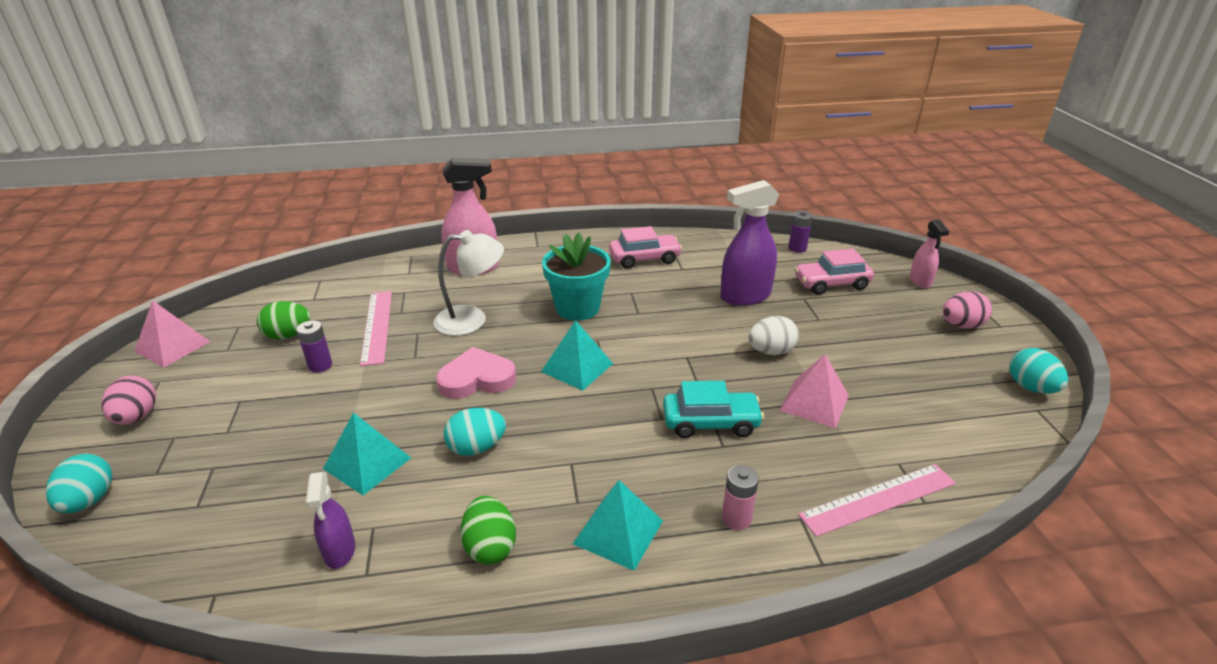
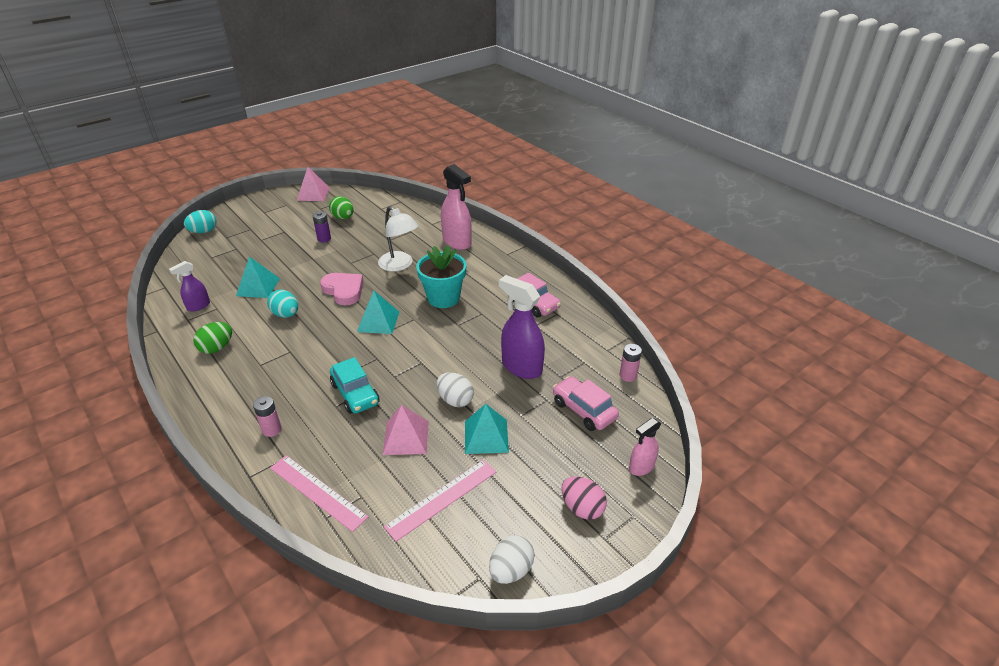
camera: 60 degrees right, 5 degrees up
pink egg [101,376,156,425] -> none
pink ruler [360,291,392,366] -> pink ruler moved to [384,460,496,542]
turquoise pyramid [573,480,663,571] -> turquoise pyramid moved to [465,404,509,454]
purple battery [788,211,813,253] -> pink battery [620,344,642,382]
turquoise egg [1010,348,1068,394] -> white egg [489,535,535,584]

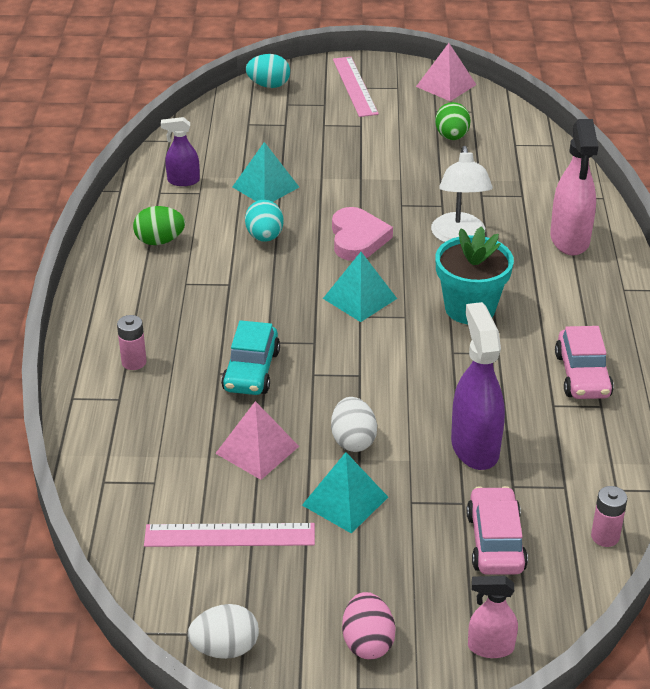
camera: 40 degrees right, 0 degrees up
pink ruler [270,455,368,532] -> pink ruler moved to [333,57,379,117]
purple battery [313,211,331,242] -> none

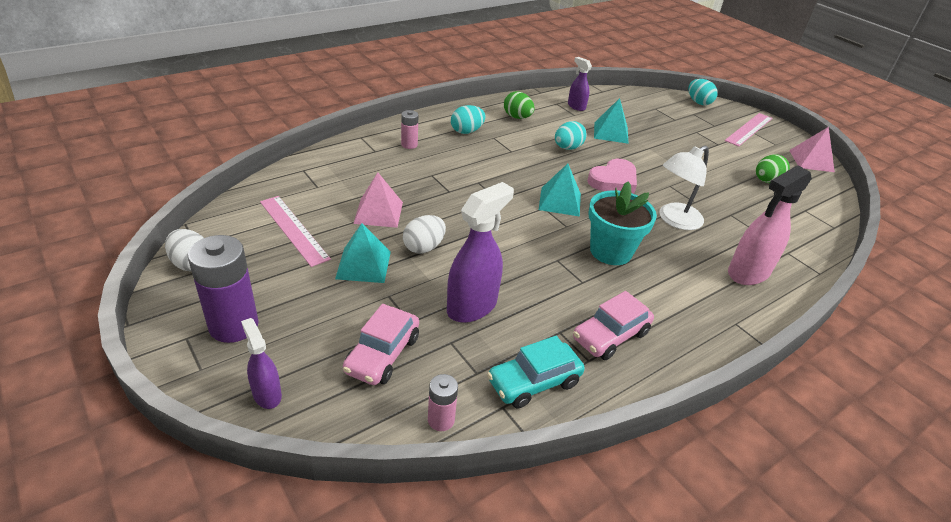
camera: 50 degrees right, 0 degrees up
turquoise car [221,320,280,395] -> turquoise car moved to [487,336,585,409]
pink egg [342,592,396,659] -> purple battery [188,235,258,343]
pink car [466,486,528,575] -> pink car turned 150 degrees clockwise [343,304,419,385]
pink spray bottle [468,576,518,658] -> purple spray bottle [241,318,282,409]
none -> turquoise egg [451,105,485,134]

